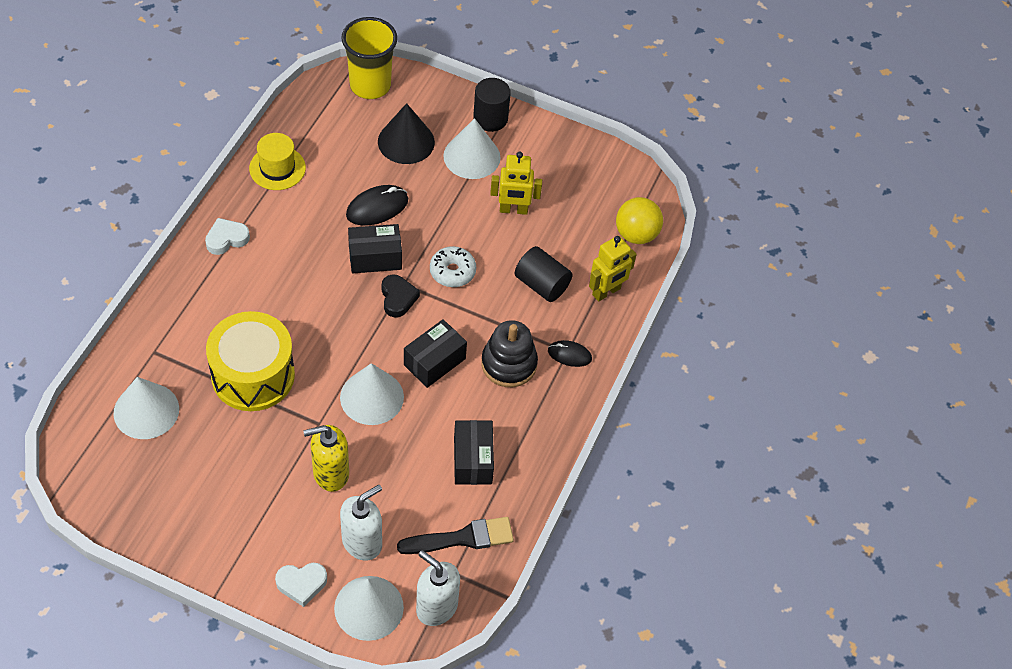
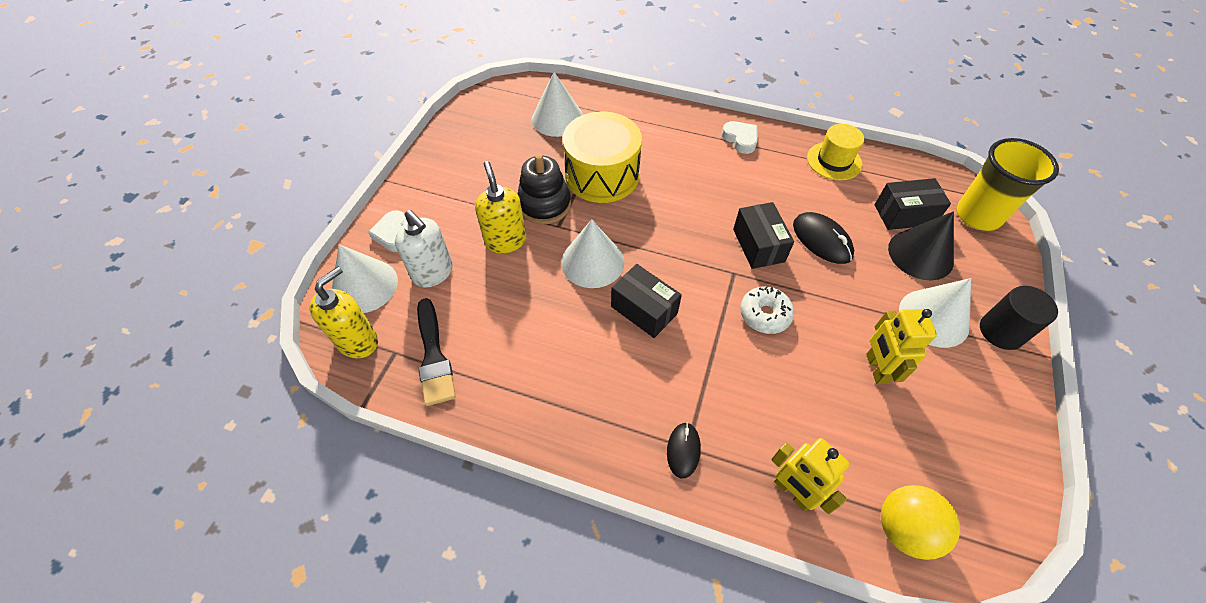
camera: 90 degrees right, 0 degrees up
black heart [382,274,420,318] -> none
white soap dispenser [416,550,460,626] -> yellow soap dispenser [310,267,378,358]
black box [454,420,494,485] -> black box moved to [875,178,951,230]
black stacking toy [481,320,538,387] -> black stacking toy moved to [518,154,571,224]
black cylinder [515,246,573,302] -> none

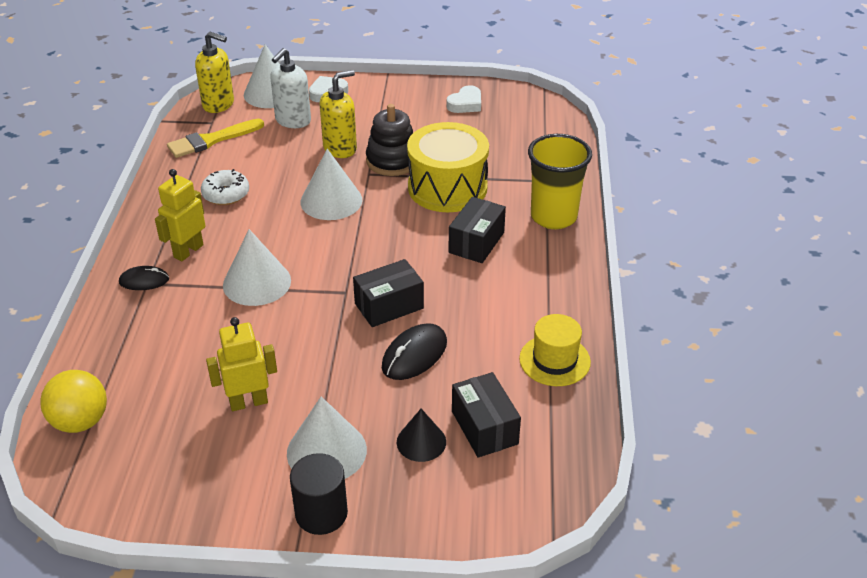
camera: 75 degrees right, 15 degrees down
black brush [417,298,456,406] -> yellow brush [167,119,264,158]
white cone [532,72,583,137] -> white cone moved to [223,229,291,306]
black box [611,264,682,338] -> black box moved to [448,197,506,263]
white heart [722,121,758,154] -> white heart moved to [446,85,481,113]
white donut [740,286,794,334] -> white donut moved to [201,169,249,205]
yellow robot [771,438,850,514] -> yellow robot moved to [155,169,206,261]
black cone [888,212,954,280] -> black cone [397,409,446,462], size x0.63
yellow cup [956,138,1059,231] -> yellow cup moved to [528,134,592,229]

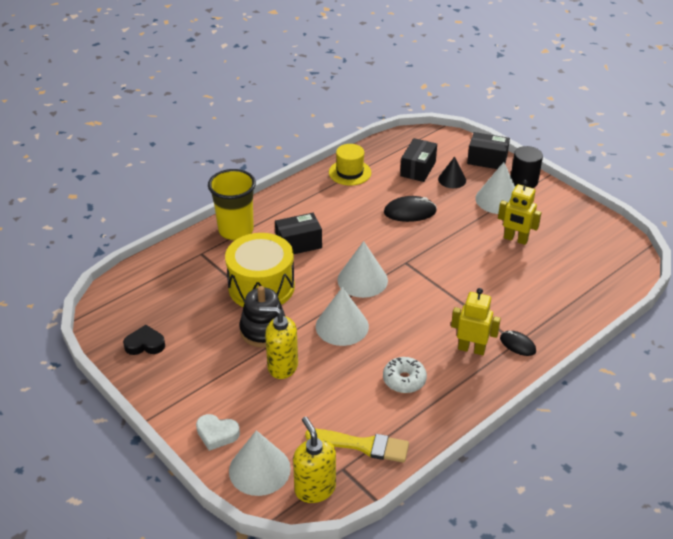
camera: 135 degrees left, 0 degrees up
yellow ball [40,370,107,433] -> none
yellow robot [155,169,206,261] -> yellow robot turned 150 degrees counterclockwise [451,288,501,355]
white cone [223,229,291,306] -> white cone moved to [337,241,388,298]
white soap dispenser [270,48,311,128] -> none
black box [353,259,424,327] -> black box moved to [467,132,510,169]
white heart [446,85,481,113] -> black heart [123,325,165,355]

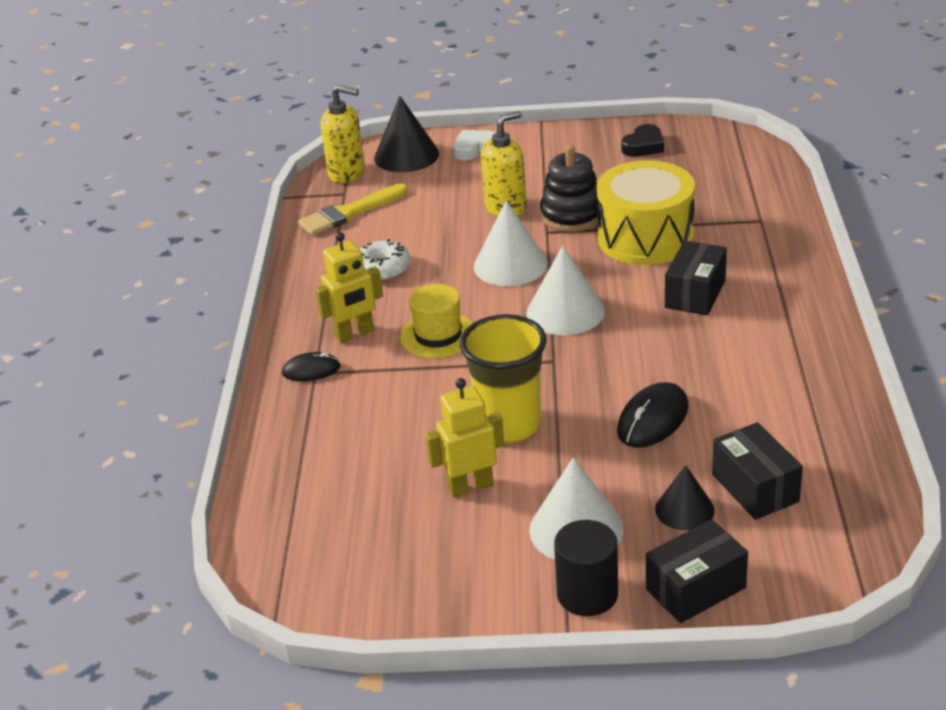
camera: 135 degrees right, 5 degrees down
yellow cup [208,169,256,240] -> yellow cup moved to [460,314,547,443]
white cone [229,430,291,496] -> black cone [374,96,439,172]
yellow hat [329,144,371,186] -> yellow hat moved to [400,284,473,358]

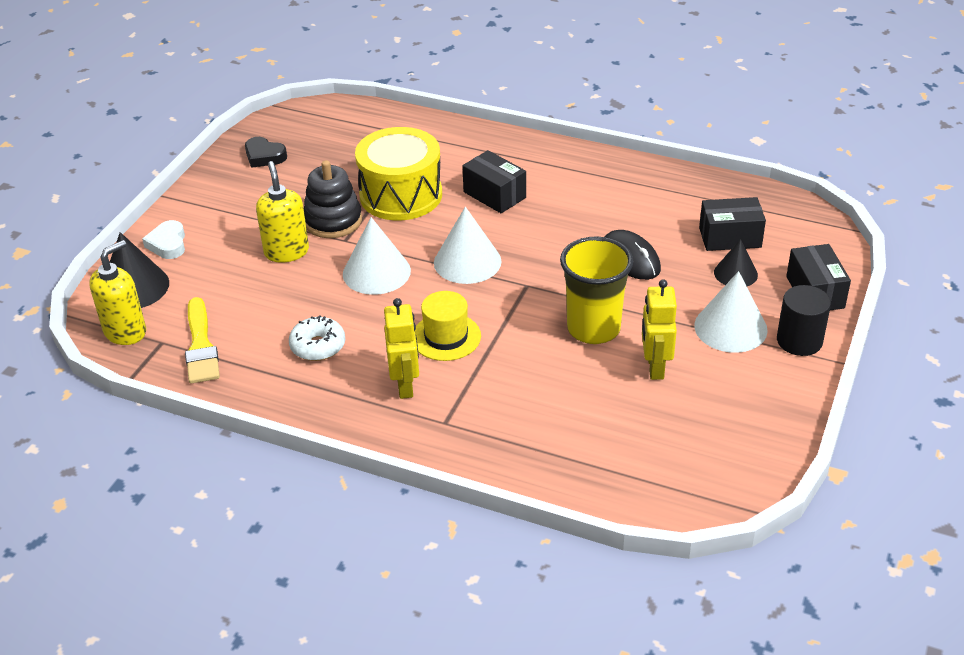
camera: 70 degrees left, 5 degrees up
black mouse [282,352,341,381] -> none
black heart [621,124,664,157] -> black heart turned 150 degrees clockwise [245,137,287,168]

